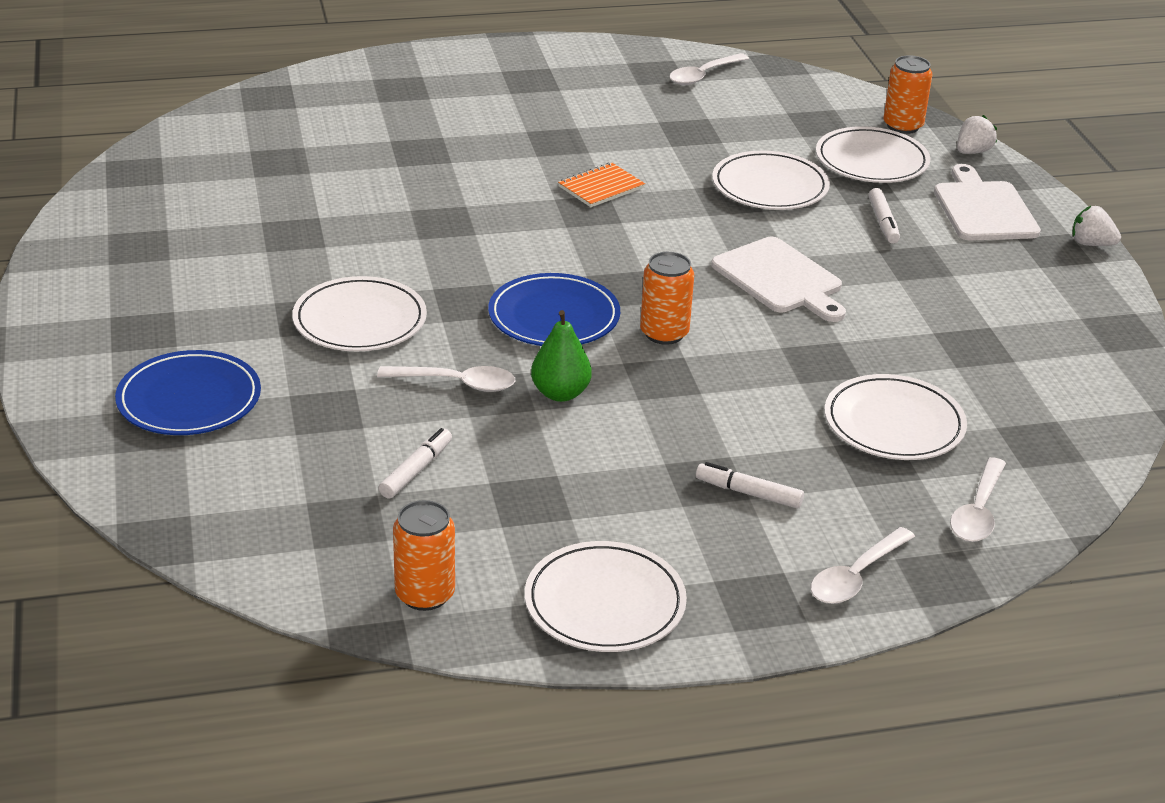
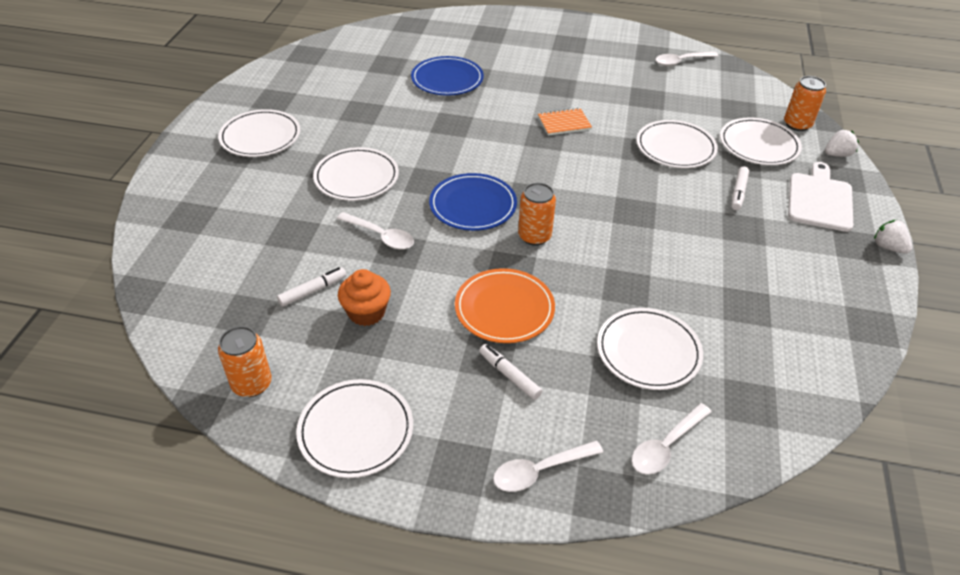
camera: 25 degrees right, 10 degrees up
blue plate [115,350,261,435] -> blue plate moved to [411,56,484,96]
green pear [531,310,592,402] -> none
white cutting board [711,237,846,322] -> none
none -> white plate [218,109,300,157]
none -> orange cupcake [338,269,391,326]
none -> orange plate [455,268,555,343]

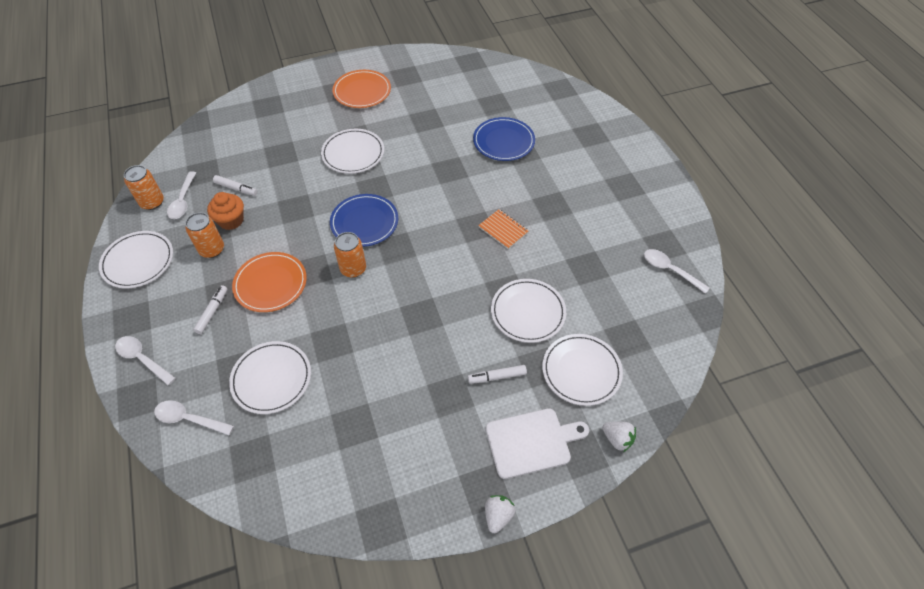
camera: 60 degrees right, 10 degrees up
white plate [218,109,300,157] -> orange plate [333,70,391,108]
white spoon [337,212,414,250] -> white spoon moved to [167,171,196,219]
orange can [784,76,826,131] -> orange can moved to [185,213,224,258]

